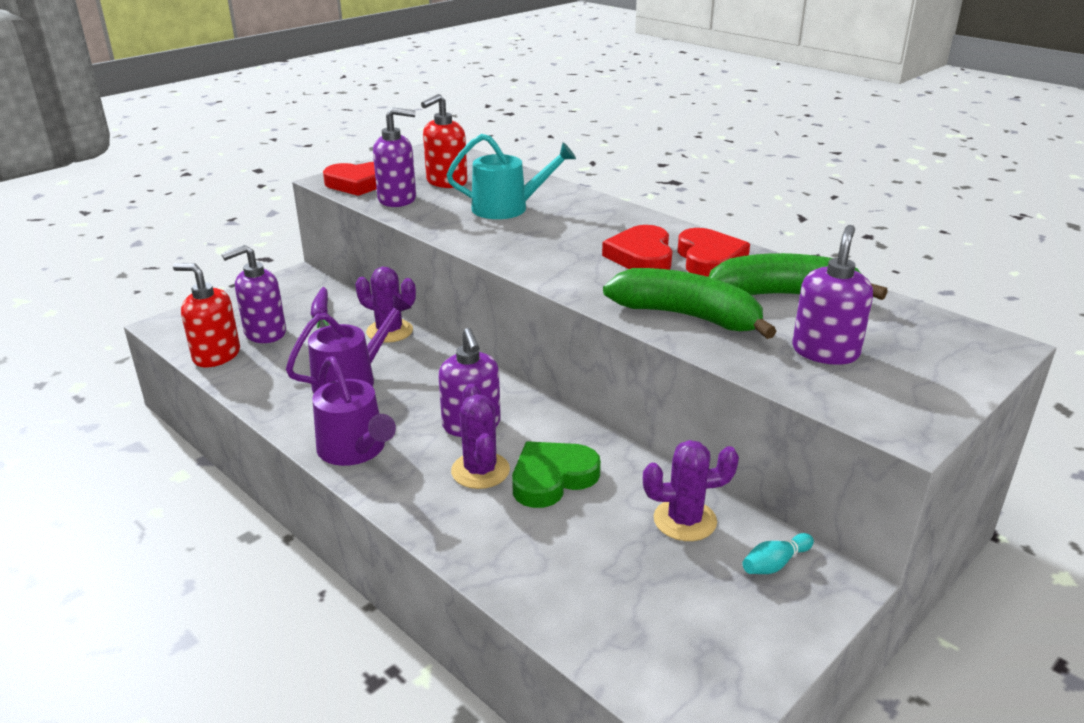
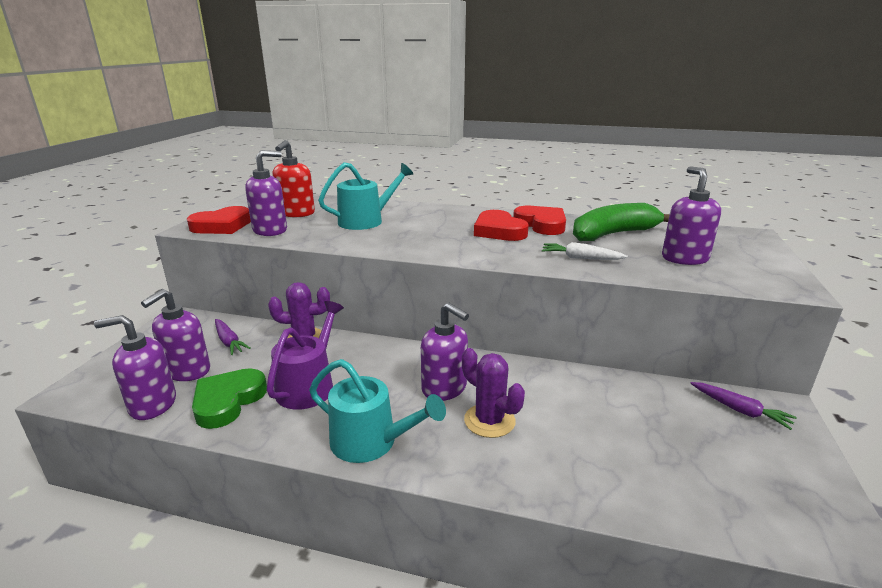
camera: 30 degrees left, 5 degrees down
red soap dispenser [173,263,240,367] -> purple soap dispenser [94,315,176,420]
purple watering can [312,356,396,466] -> turquoise watering can [309,359,446,463]
green heart [512,441,601,508] -> green heart moved to [192,368,267,429]
green banana [603,268,777,339] -> white carrot [542,242,628,260]
purple cactus [643,440,739,541] -> none
turquoise bowling pin [743,533,814,574] -> purple carrot [690,382,797,430]

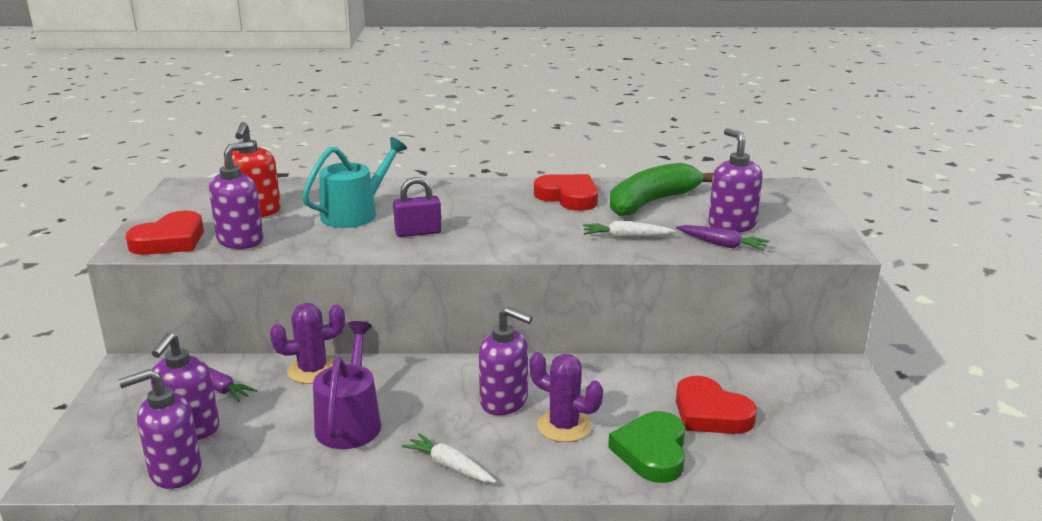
camera: 15 degrees left, 0 degrees up
green heart [192,368,267,429] -> green heart moved to [608,411,685,483]
turquoise watering can [309,359,446,463] -> white carrot [402,433,496,483]
red heart [474,210,529,241] -> red heart moved to [676,376,757,434]
purple carrot [690,382,797,430] -> purple carrot moved to [676,225,769,251]
none -> purple padlock [393,177,442,237]

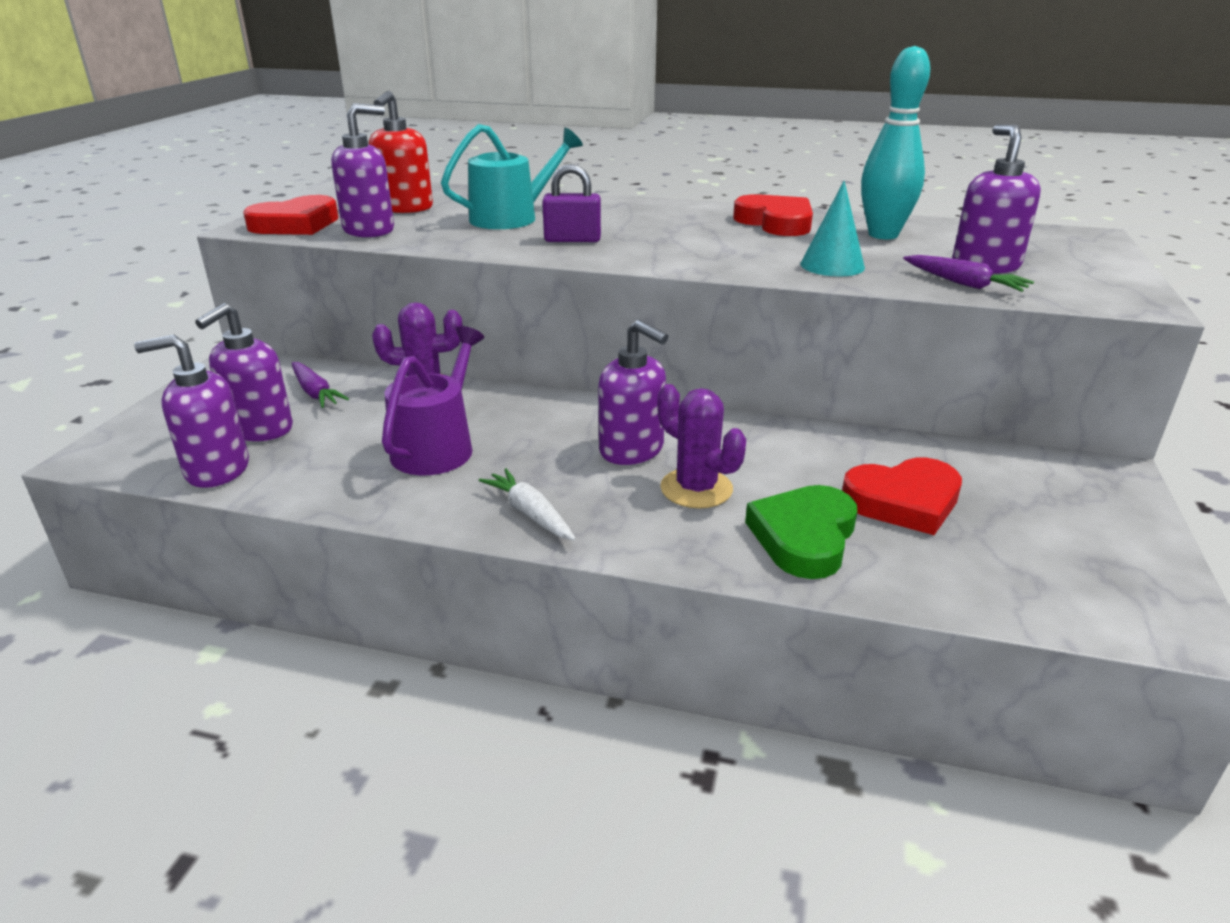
camera: 15 degrees right, 5 degrees up
white carrot [583,221,676,238] -> turquoise cone [800,180,865,277]
green banana [610,163,714,216] -> turquoise bowling pin [861,46,930,239]
red heart [676,376,757,434] -> red heart turned 75 degrees counterclockwise [842,458,962,535]

